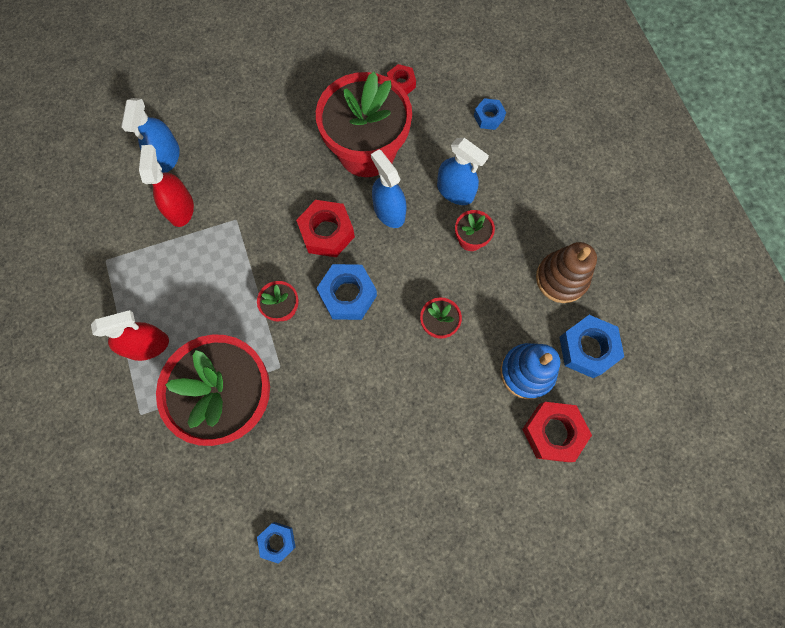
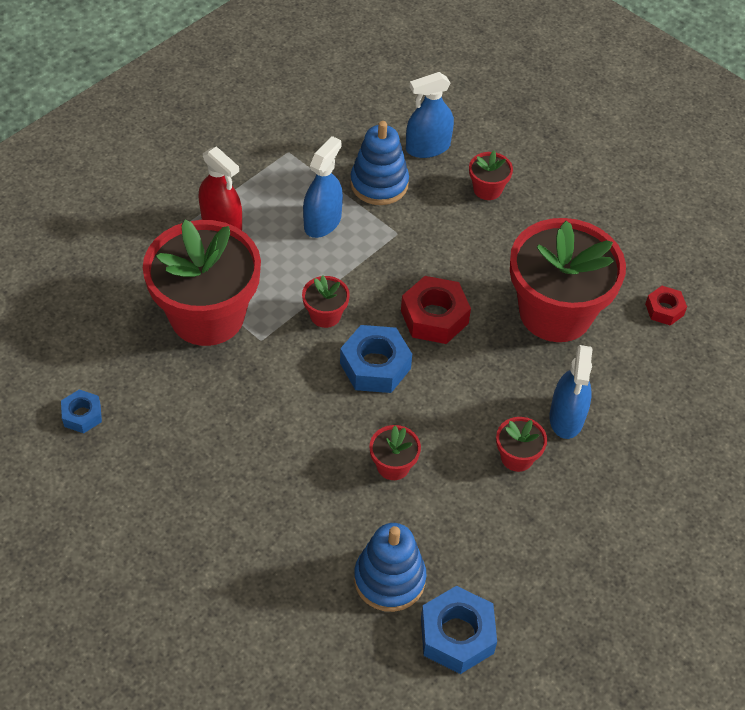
camera: 60 degrees right, 20 degrees down
red spray bottle [139,145,194,227] -> blue stacking toy [350,121,409,205]
blue spray bottle [371,150,406,228] -> blue spray bottle moved to [303,136,343,238]
blue nut [474,98,506,130] -> none
red nut [522,402,592,462] -> none
brown stacking toy [536,242,597,303] -> none
none -> red flower pot [469,151,513,200]

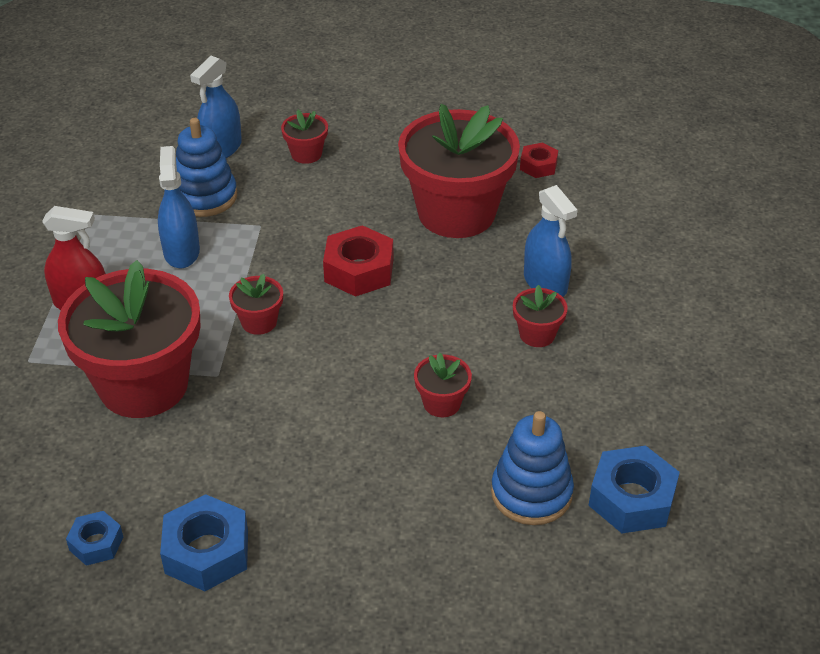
camera: 35 degrees left, 10 degrees down
blue nut [340,325,412,393] -> blue nut moved to [160,494,248,591]

